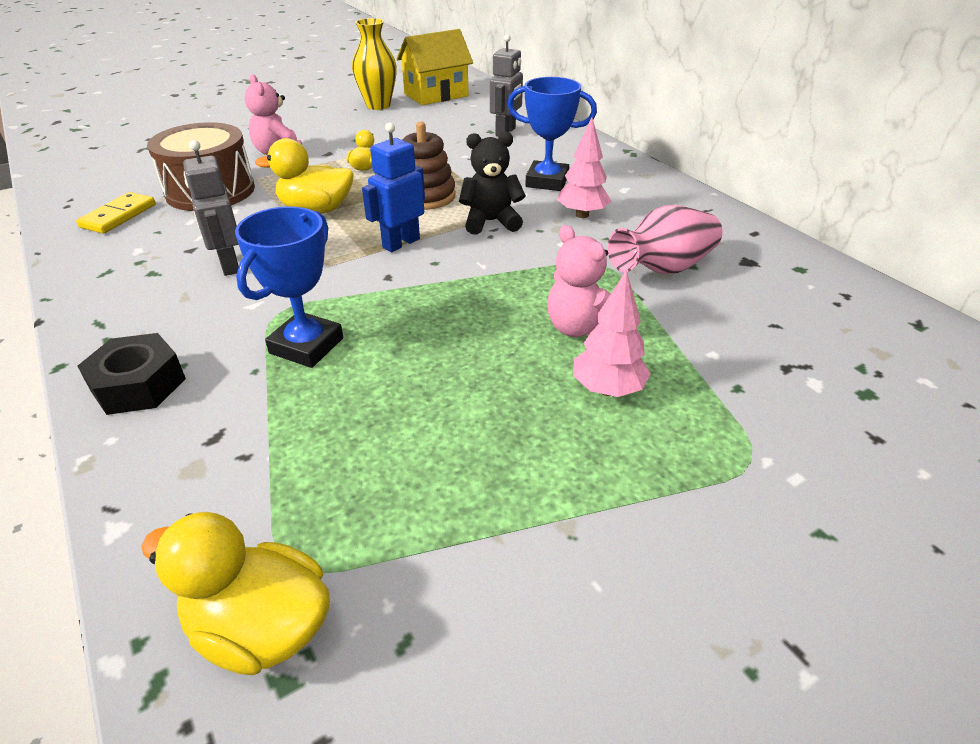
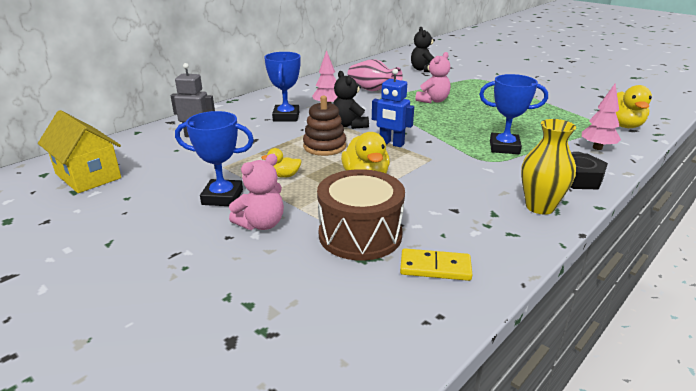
camera: 105 degrees left, 10 degrees down
grey robot [183,140,239,276] -> none
yellow vase [352,18,397,110] -> yellow vase moved to [521,119,576,214]
pink tree [573,270,651,397] -> pink tree moved to [582,84,621,150]
none -> blue trophy [175,111,254,206]
none -> black teddy bear [411,27,435,72]

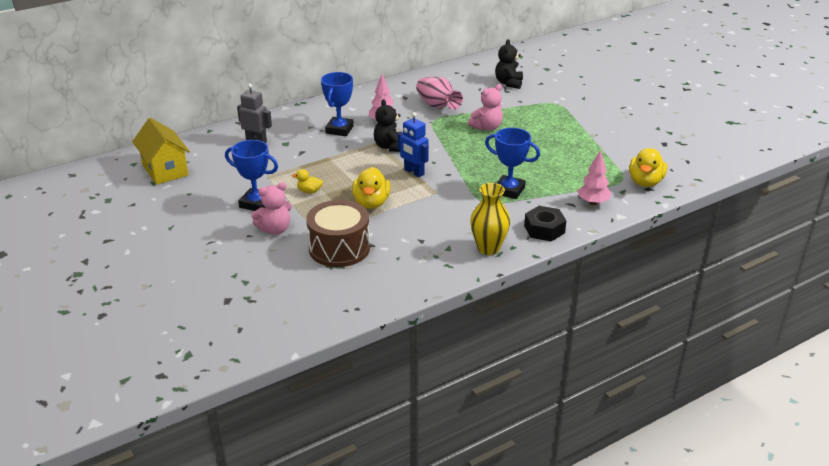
camera: 15 degrees right, 5 degrees up
brown stacking toy [303,96,346,156] -> none
yellow domino [400,248,472,281] -> none

